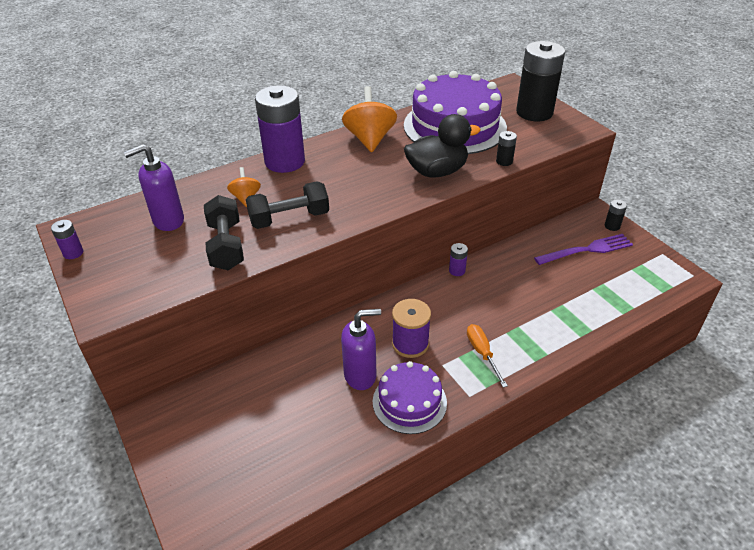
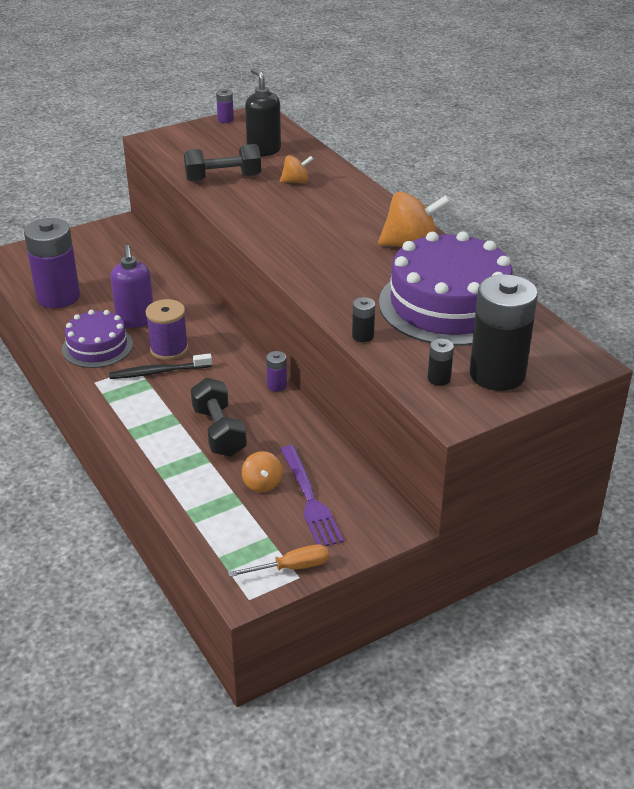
camera: 90 degrees right, 5 degrees down
purple soap dispenser [123,144,184,231] -> black soap dispenser [245,68,281,156]
black dumbbell [246,181,329,229] -> black dumbbell moved to [191,378,247,457]
purple battery [255,85,305,173] -> purple battery moved to [24,218,80,308]
black duck [404,114,481,178] -> none
orange screwdriver [467,324,508,388] -> orange screwdriver moved to [228,544,329,577]
black battery [605,199,627,231] -> black battery moved to [428,339,454,386]
none -> black toothbrush [109,353,212,379]
none -> orange spinning top [242,451,282,492]

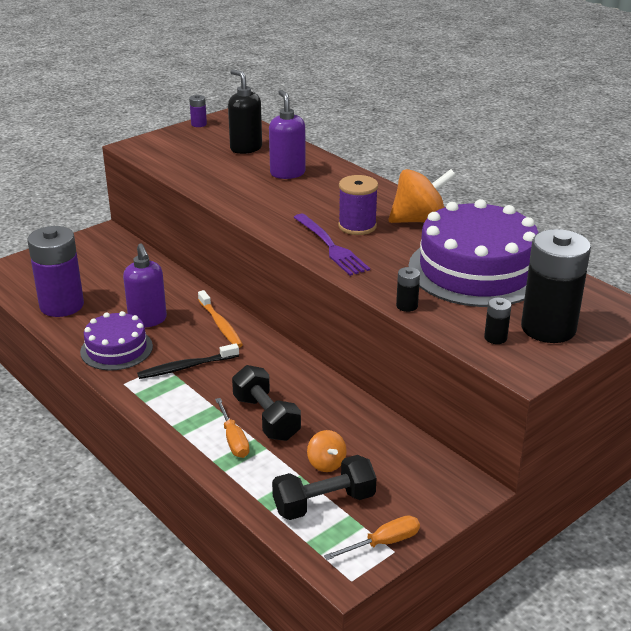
camera: 10 degrees left, 5 degrees down
purple spool [146,299,188,360] -> purple spool moved to [338,175,378,235]
black dumbbell [184,144,261,182] -> black dumbbell moved to [272,455,376,520]
purple battery [266,351,287,391] -> none
orange spinning top [280,155,313,184] -> purple soap dispenser [269,90,306,179]
purple fork [280,445,344,546] -> purple fork moved to [293,214,370,276]
none -> orange toothbrush [198,290,243,348]
none -> orange screwdriver [215,398,250,458]

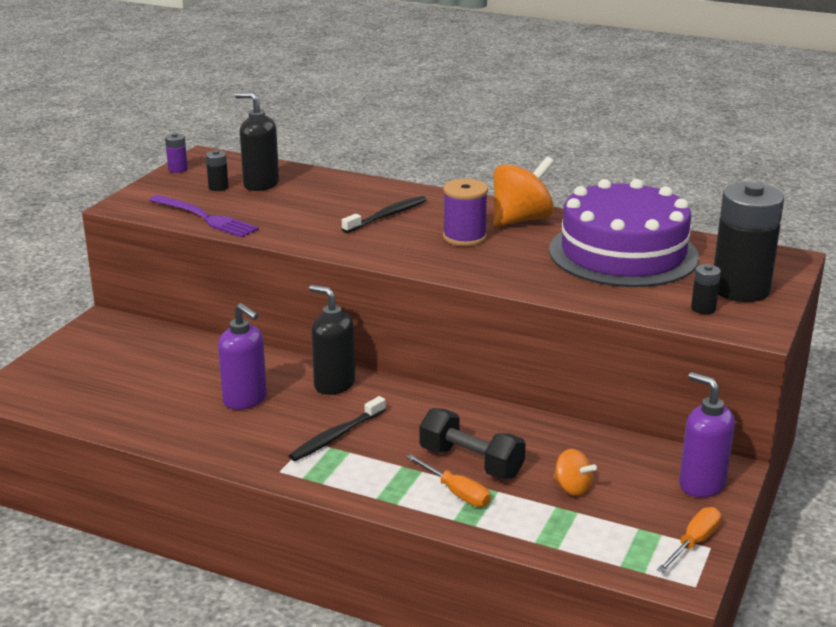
camera: 25 degrees left, 5 degrees down
purple battery [28,226,84,317] -> none
purple cake [80,311,153,370] -> none
orange toothbrush [198,290,243,348] -> black soap dispenser [309,285,355,395]
purple soap dispenser [269,90,306,179] -> purple soap dispenser moved to [679,372,735,498]
black dumbbell [272,455,376,520] -> none
purple fork [293,214,370,276] -> purple fork moved to [149,195,259,238]
black battery [396,267,420,312] -> black battery moved to [206,150,229,191]
none -> black toothbrush [342,196,427,233]

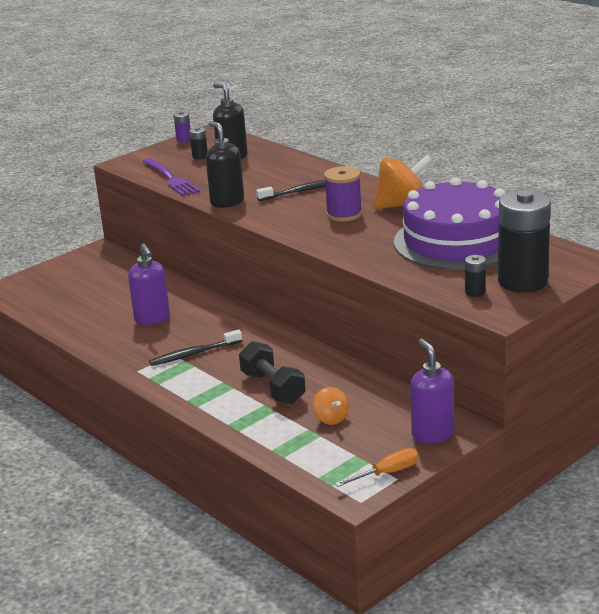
camera: 25 degrees right, 0 degrees up
black soap dispenser [309,285,355,395] -> black soap dispenser moved to [206,121,244,208]
orange screwdriver [406,454,491,507] -> none

